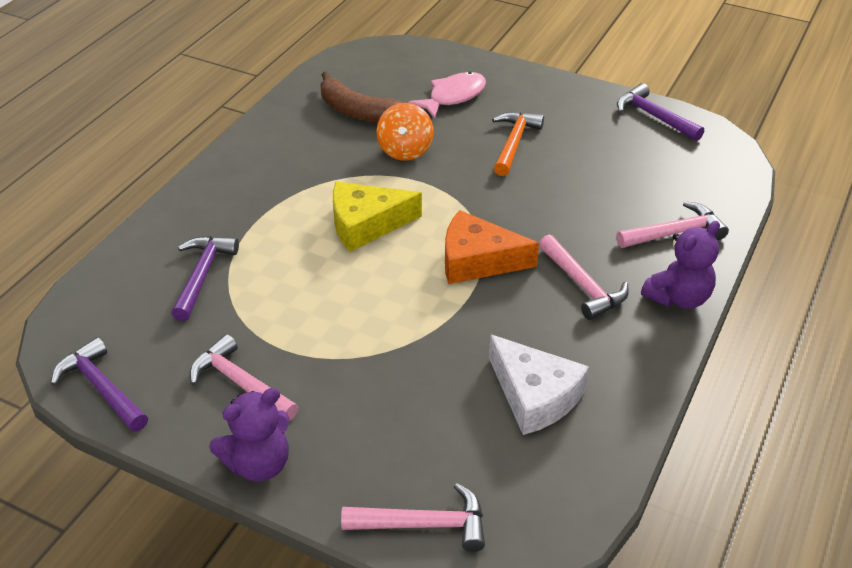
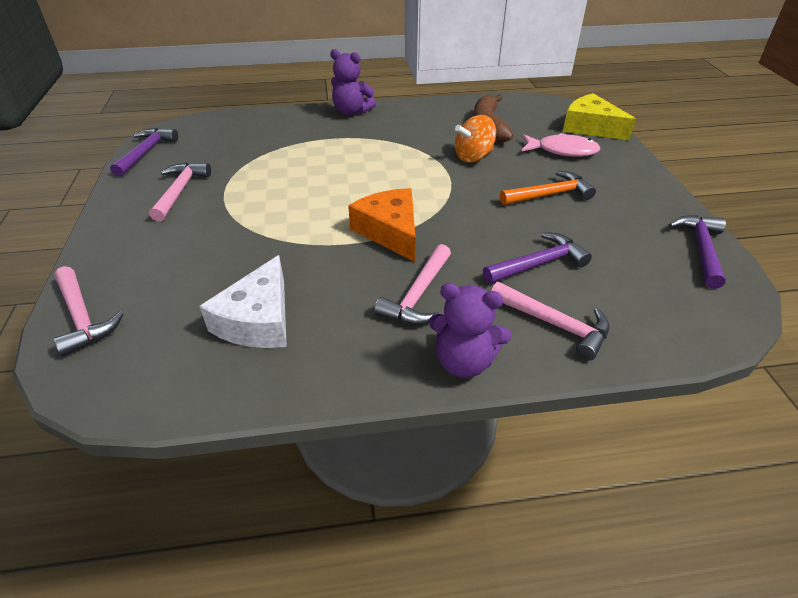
camera: 55 degrees right, 0 degrees up
purple hammer [171,236,239,321] -> purple hammer moved to [483,232,592,284]
purple teddy bear [209,388,290,482] -> purple teddy bear moved to [330,49,376,116]
yellow cheese [333,182,422,252] -> yellow cheese moved to [563,93,636,140]

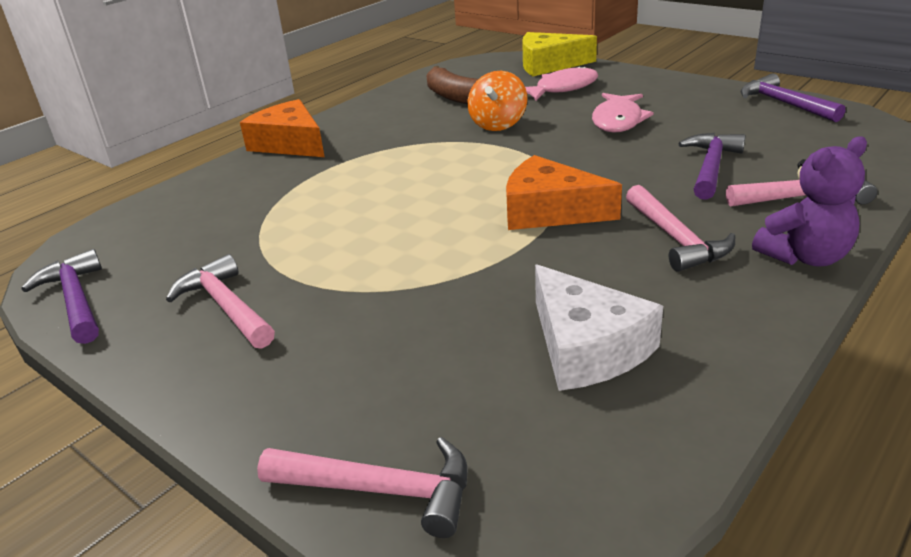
camera: 40 degrees left, 10 degrees down
purple teddy bear [330,49,376,116] -> orange cheese [240,99,325,157]
orange hammer [500,171,596,205] -> pink fish [592,93,654,133]

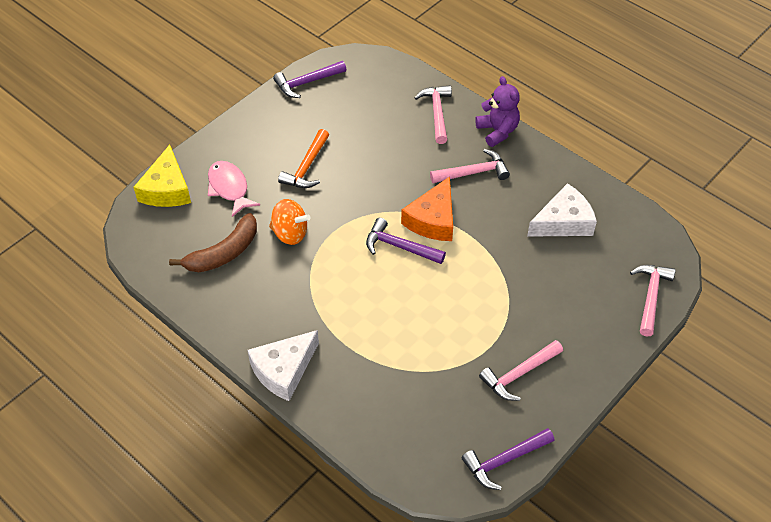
camera: 90 degrees left, 20 degrees up
orange cheese [240,99,325,157] -> white cheese [247,330,319,401]
pink fish [592,93,654,133] -> orange hammer [278,129,329,188]
purple hammer [678,133,746,200] -> purple hammer moved to [366,218,446,264]

